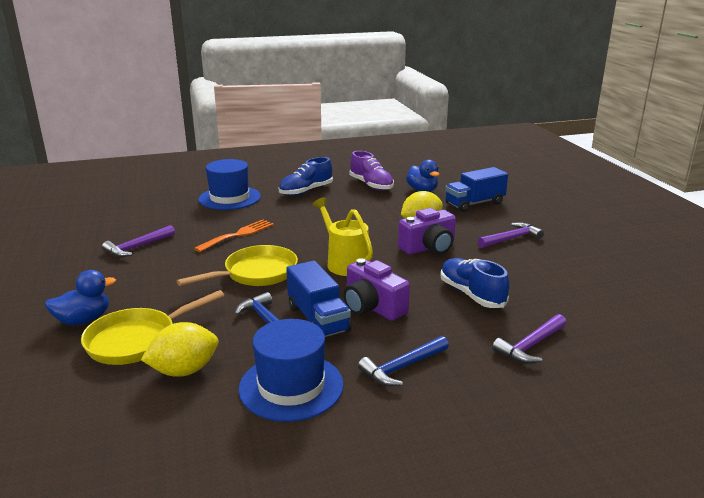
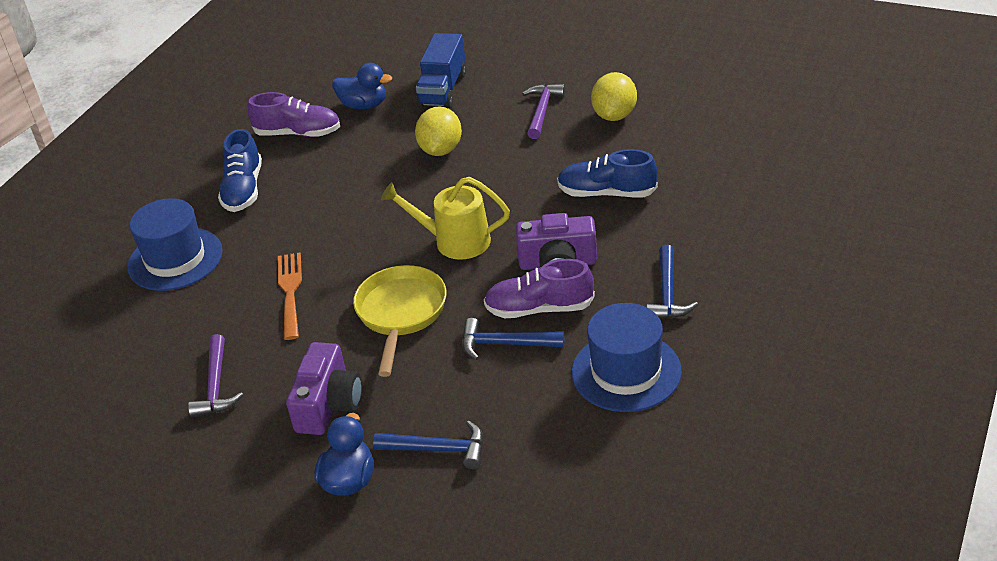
camera: 45 degrees left, 15 degrees up
yellow pan [81,290,224,365] -> blue hammer [373,420,484,469]
yellow lemon [141,322,218,377] -> yellow lemon moved to [591,72,637,121]
blue truck [286,261,351,337] -> purple shoe [484,259,595,318]
purple camera [398,208,456,255] -> purple camera moved to [286,342,362,435]
purple hammer [492,314,566,364] -> none

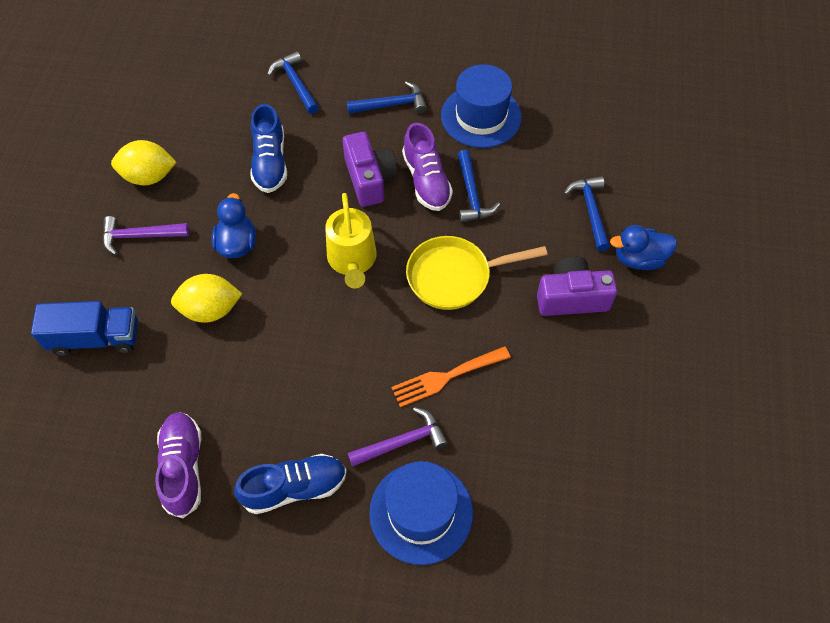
camera: 110 degrees left, 20 degrees up
purple hammer [188,334,243,418] -> purple hammer moved to [348,407,448,467]
blue duck [332,63,392,109] -> blue duck moved to [211,193,256,258]
none -> blue hammer [267,51,319,114]

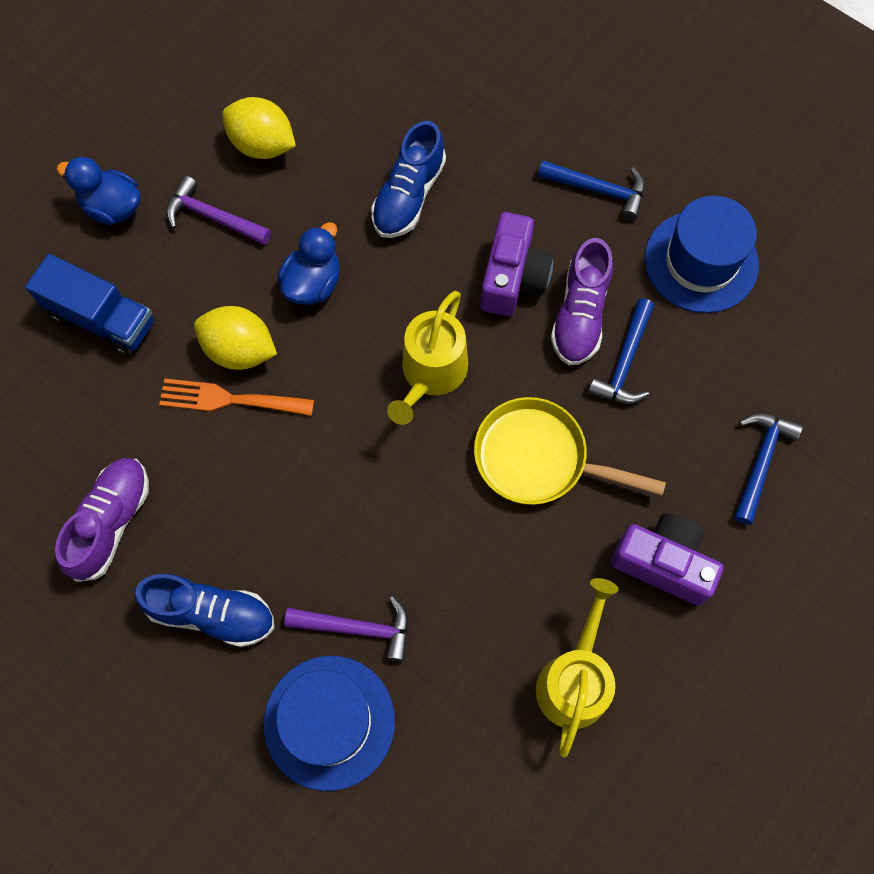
camera: 30 degrees right, 10 degrees up
blue hammer [267,51,319,114] -> none
orange fork [391,346,511,407] -> orange fork moved to [159,379,314,416]
blue duck [610,225,677,270] -> blue duck moved to [57,157,141,225]
none -> yellow watering can [536,578,619,758]

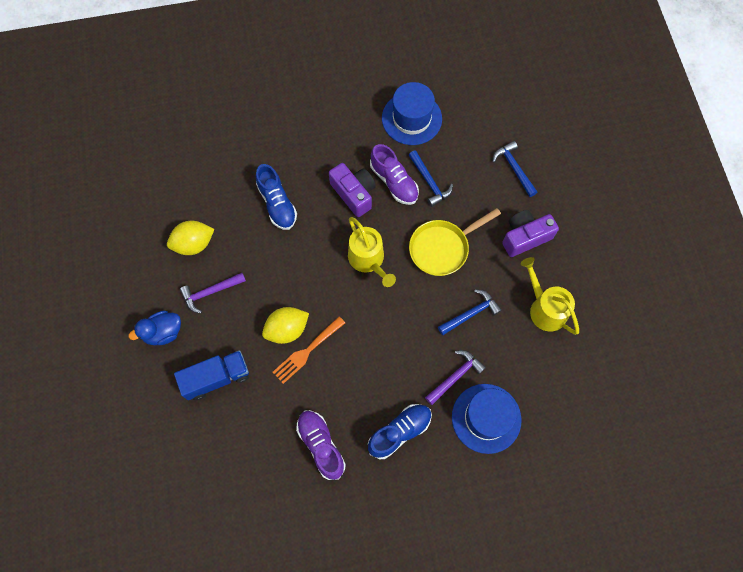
camera: 50 degrees left, 0 degrees up
blue duck [278,222,340,305] -> none
blue hammer [538,160,645,220] -> blue hammer moved to [438,289,502,335]

